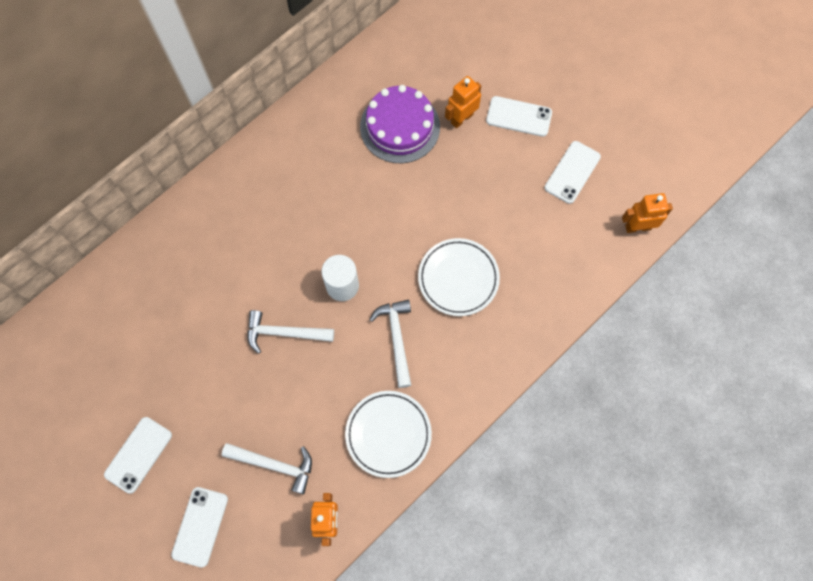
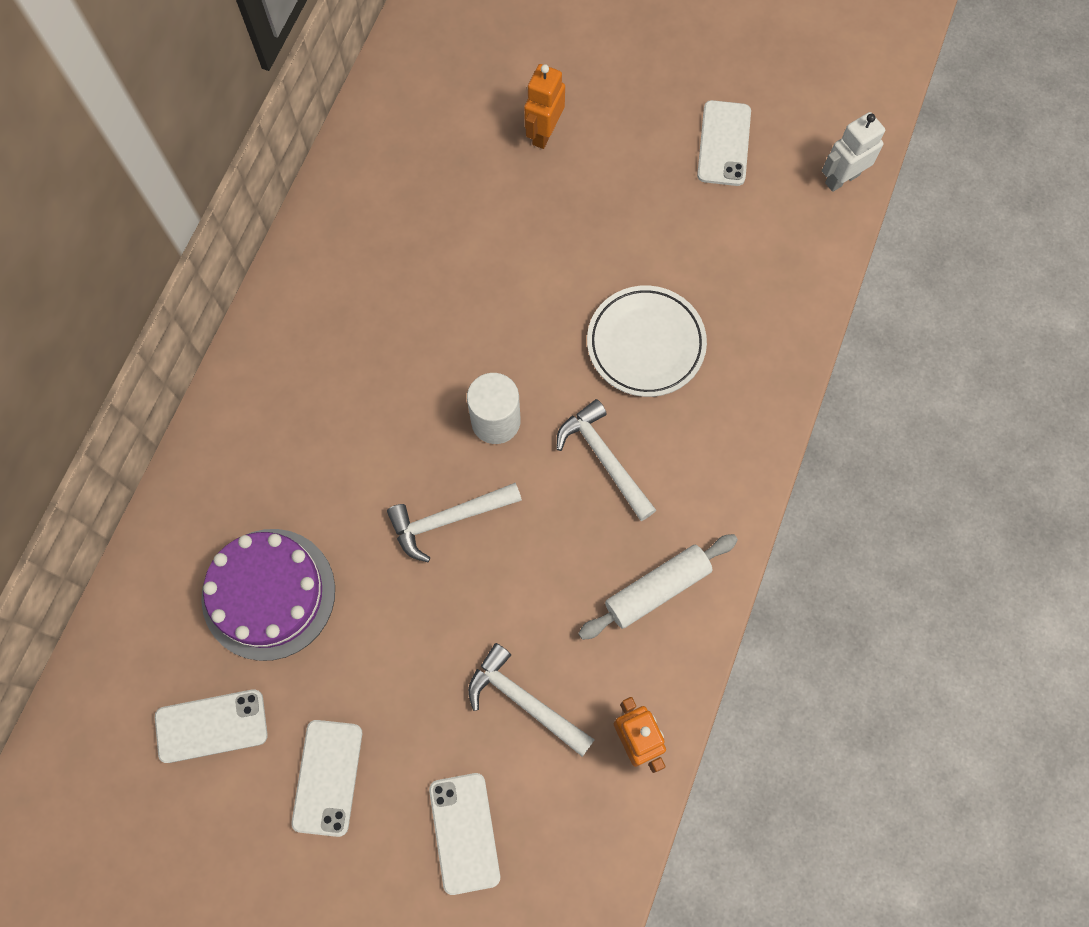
camera: 25 degrees left, 0 degrees up
white hammer [222,443,312,494] -> white hammer turned 135 degrees counterclockwise [468,643,595,757]
white plate [345,391,432,478] -> white rolling pin [578,534,738,640]
purple cake [360,85,440,163] -> purple cake moved to [201,529,335,661]
white phone [486,96,552,137] -> white phone moved to [155,689,268,763]
orange robot [622,193,673,233] -> white robot [822,112,885,192]

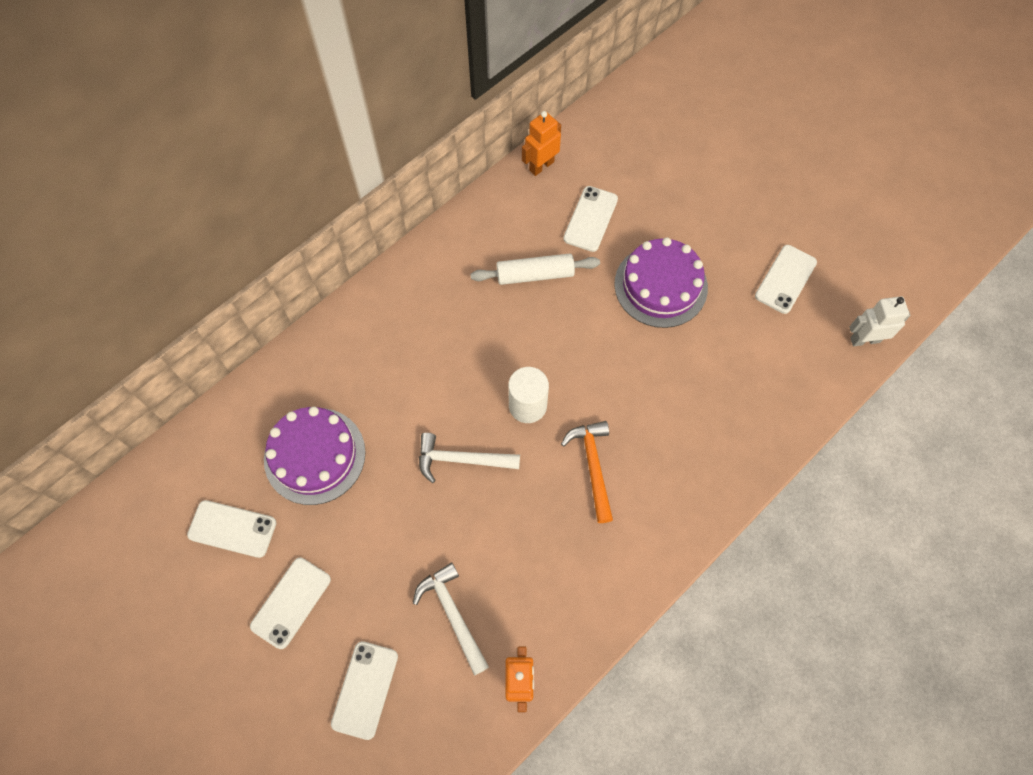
camera: 25 degrees right, 5 degrees down
orange robot [524,64,565,149] -> orange robot moved to [522,111,561,176]
white hammer [557,399,656,521] -> orange hammer [561,421,613,523]
white rolling pin [578,534,738,640] -> white rolling pin moved to [470,253,600,285]
white plate [587,286,707,397] -> none
none -> white phone [563,186,618,252]
none -> purple cake [614,237,708,328]

